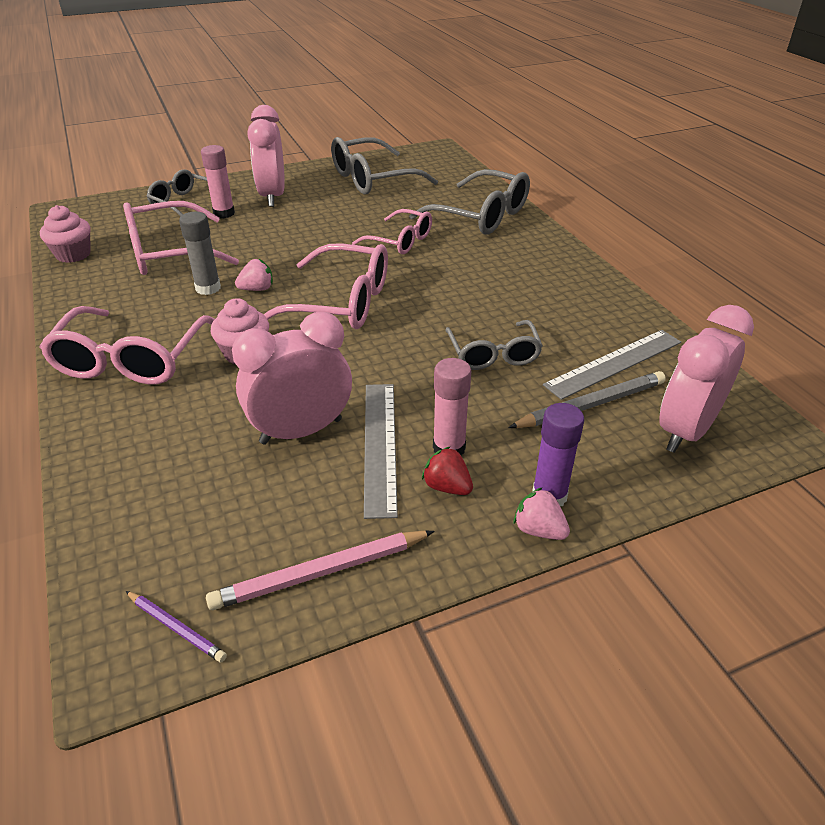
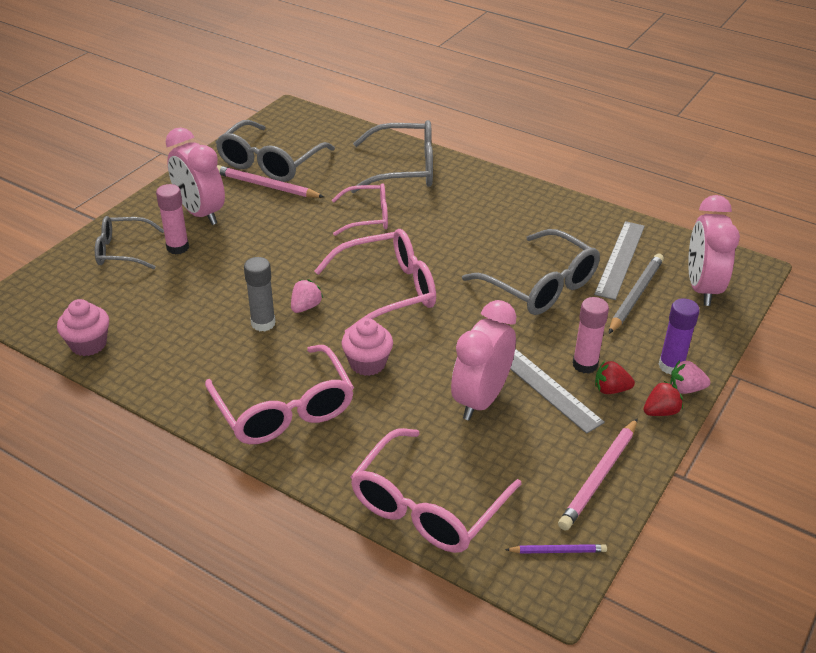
camera: 35 degrees left, 0 degrees up
pink glasses [123,201,239,275] -> pink glasses moved to [351,428,521,553]
grey glasses [446,320,543,370] -> grey glasses [462,229,600,315], size x1.58
none -> pink pencil [217,165,324,198]
none -> red strawberry [644,381,683,416]

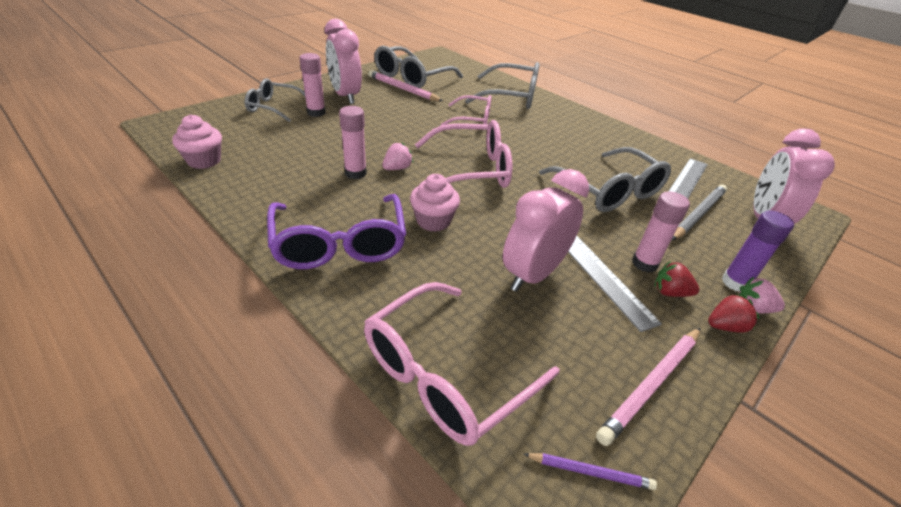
camera: 10 degrees right, 0 degrees up
pink glasses [205,345,354,444] -> purple glasses [267,194,406,269]
grey glue stick [244,257,275,332] -> pink glue stick [339,106,367,179]

